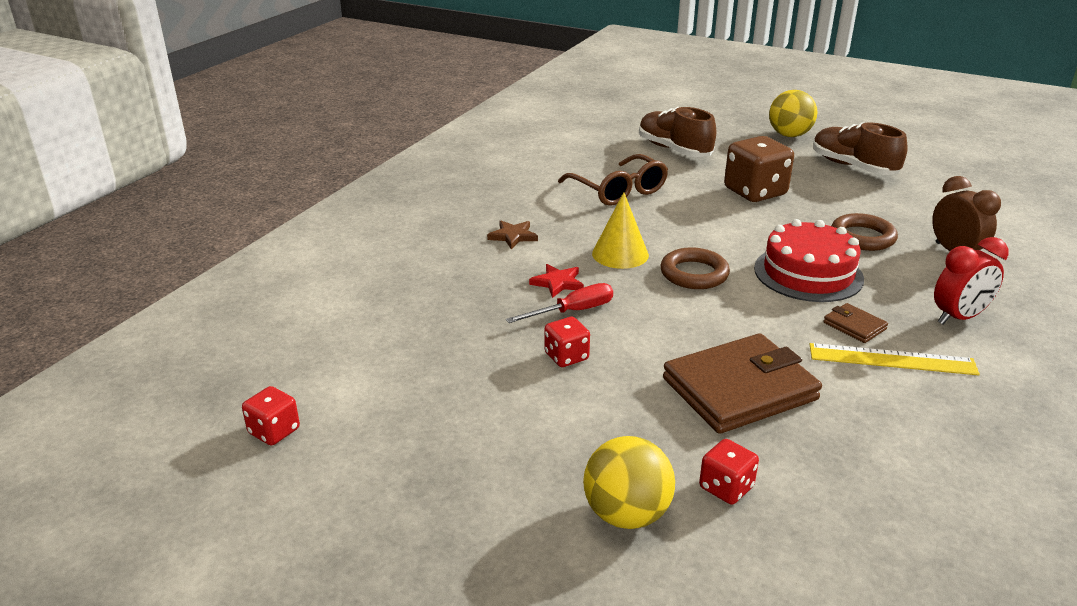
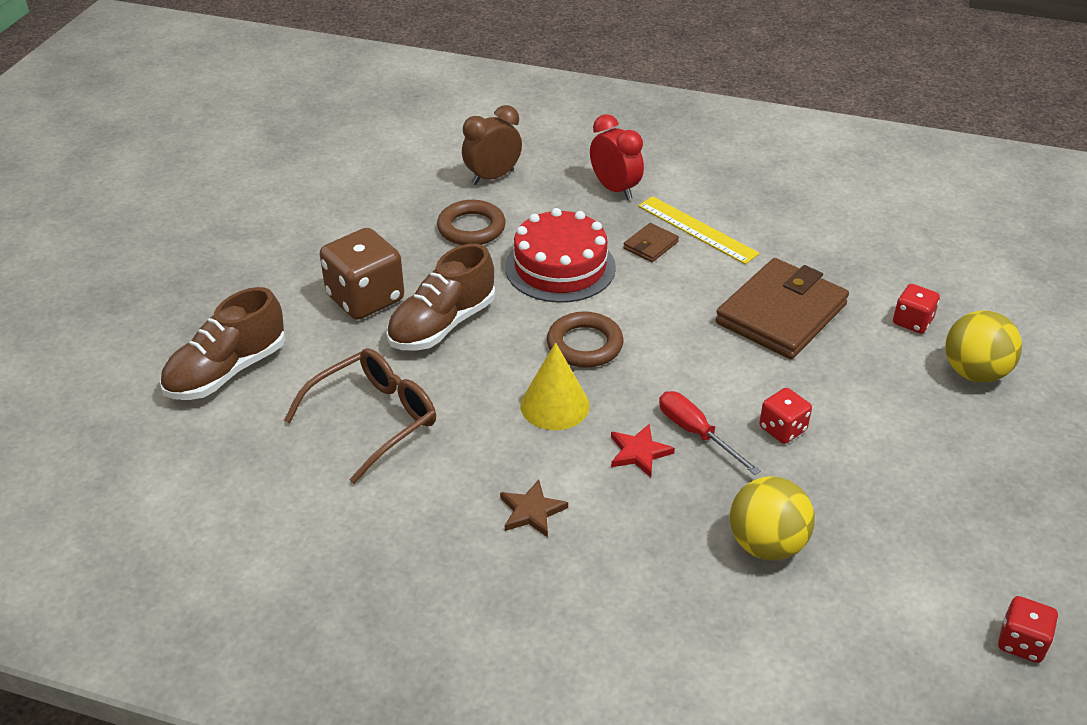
camera: 100 degrees left, 10 degrees up
brown wallet [663,333,822,434] -> brown wallet turned 75 degrees clockwise [716,258,849,359]
yellow ball [769,90,818,137] -> yellow ball moved to [730,476,815,561]
yellow ruler [809,343,980,375] -> yellow ruler turned 45 degrees counterclockwise [638,196,760,264]
brown shoe [813,122,908,175] -> brown shoe moved to [387,243,495,351]

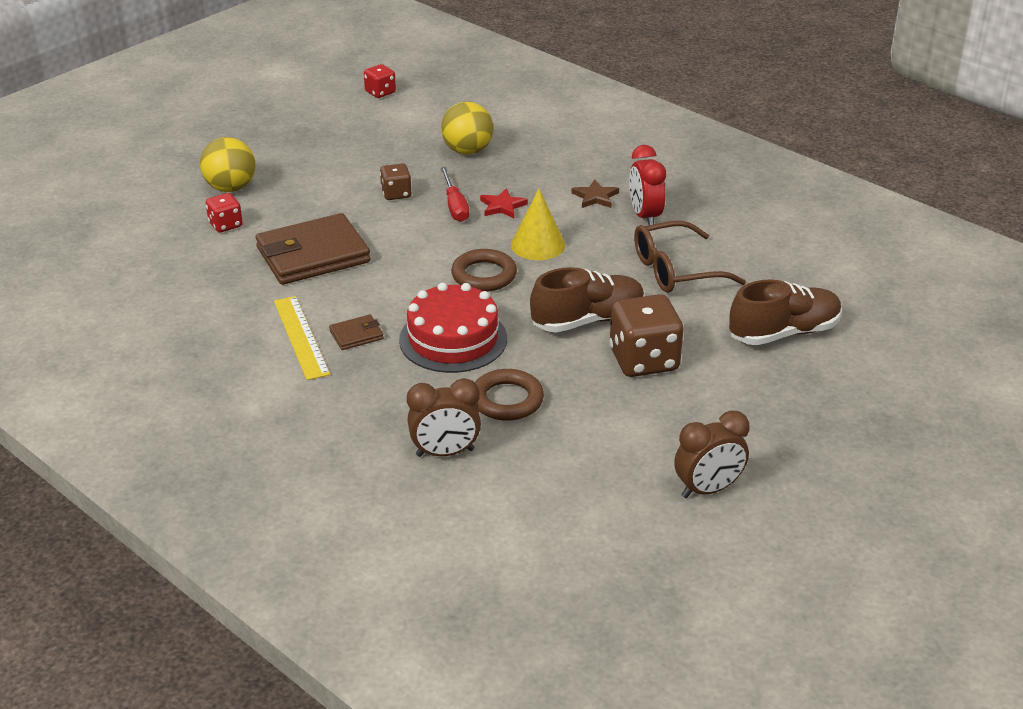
camera: 155 degrees left, 5 degrees down
red clock [590,114,644,200] -> red clock moved to [629,145,666,225]
red dice [759,388,812,444] -> brown dice [380,163,412,200]
none -> brown clock [674,411,750,498]

